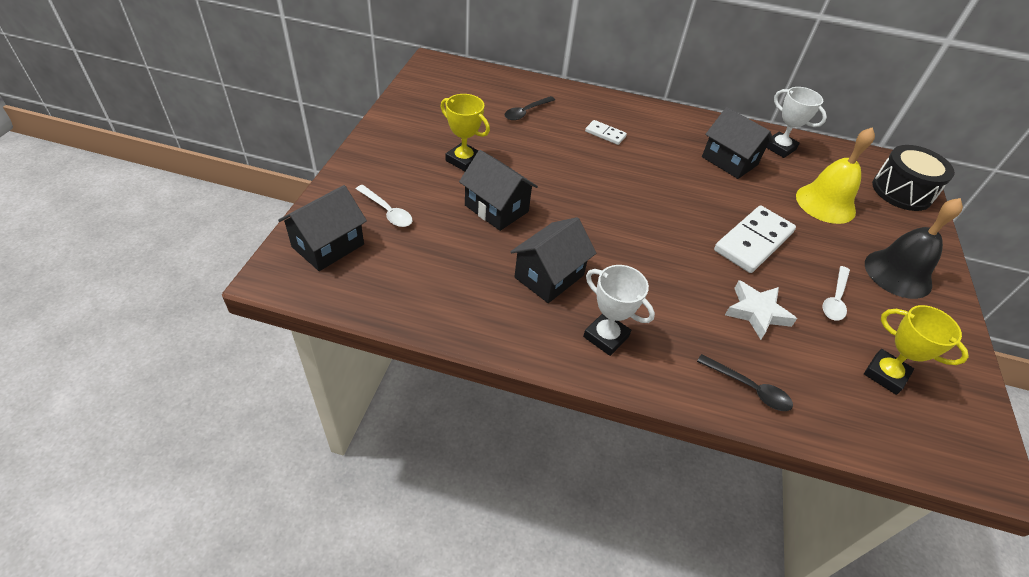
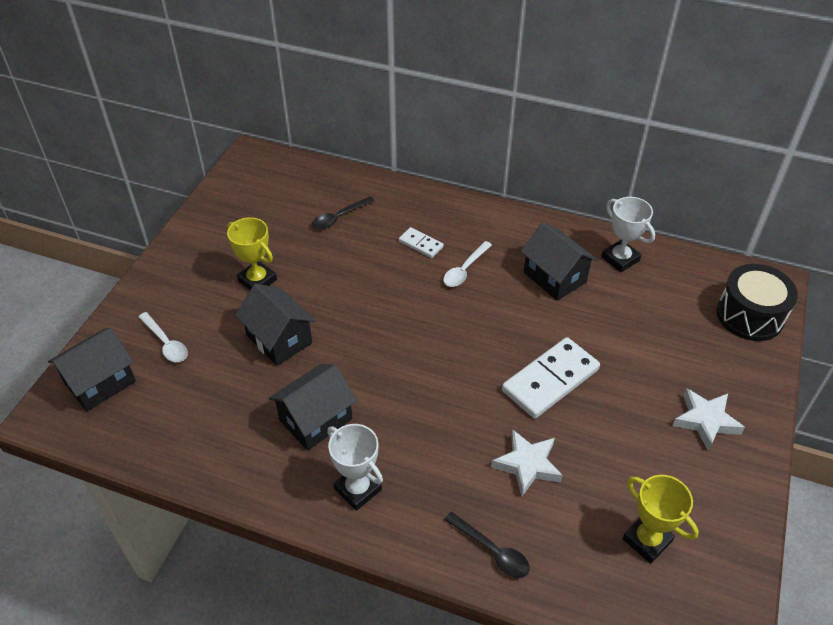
camera: 10 degrees right, 0 degrees up
yellow bell [796,127,875,224] -> none
white spoon [823,266,850,321] -> white spoon moved to [443,241,492,287]
black bell [865,198,963,299] -> white star [672,388,745,451]

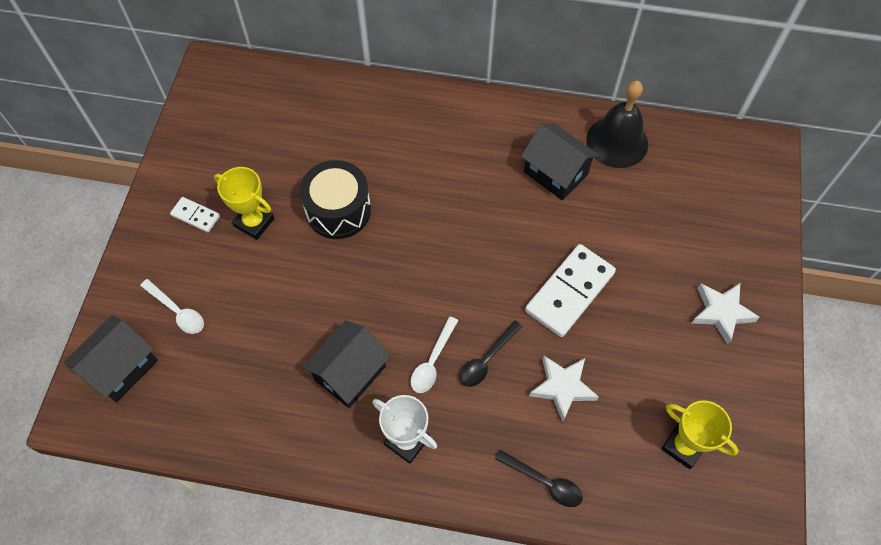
camera: 10 degrees left, 15 degrees up
black house [235,284,316,366] -> none
black spoon [312,196,375,229] -> black spoon moved to [460,320,523,387]
white domino [399,227,444,258] -> white domino moved to [170,197,220,233]
white spoon [443,241,492,287] -> white spoon moved to [411,316,458,393]
white trophy [601,197,655,272] -> black bell [586,80,648,168]
black drum [717,264,798,341] -> black drum moved to [300,160,371,239]

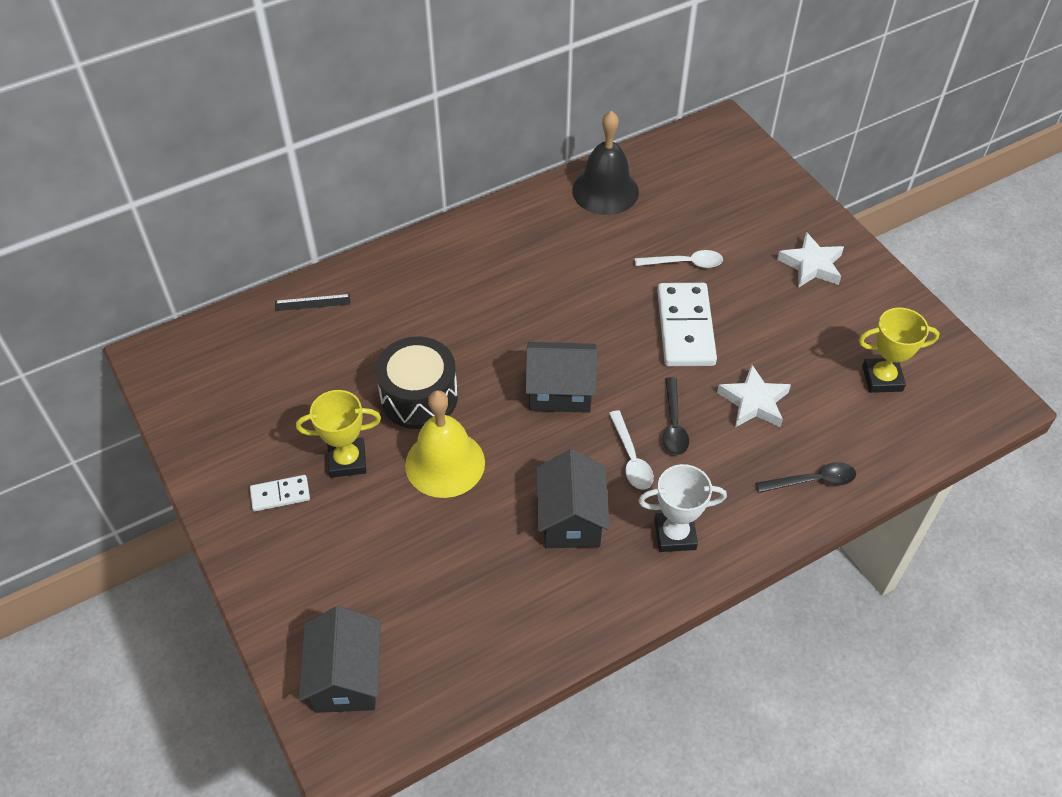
camera: 40 degrees left, 10 degrees down
white spoon [140,279,204,334] -> white spoon moved to [635,250,723,268]
black house [521,124,599,200] -> black house moved to [525,342,597,413]
none -> black ruler [275,294,351,311]
none -> yellow bell [405,390,485,498]

